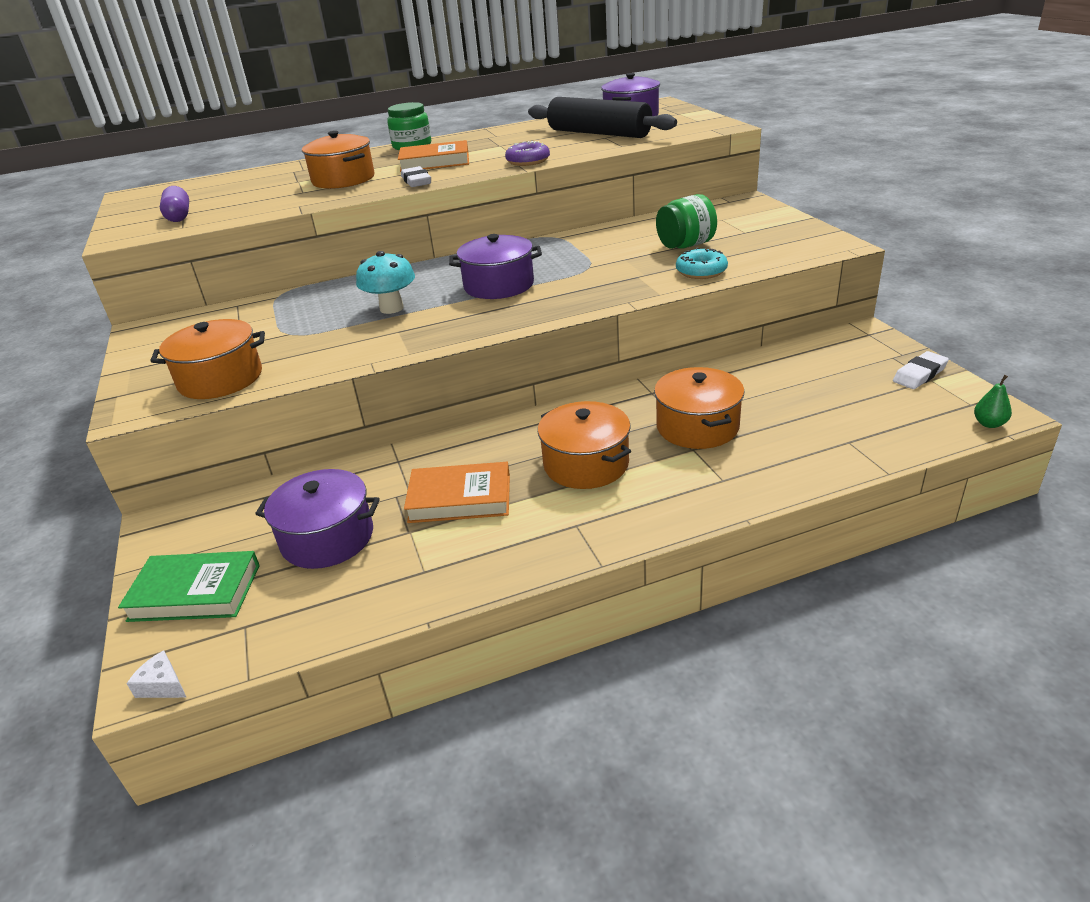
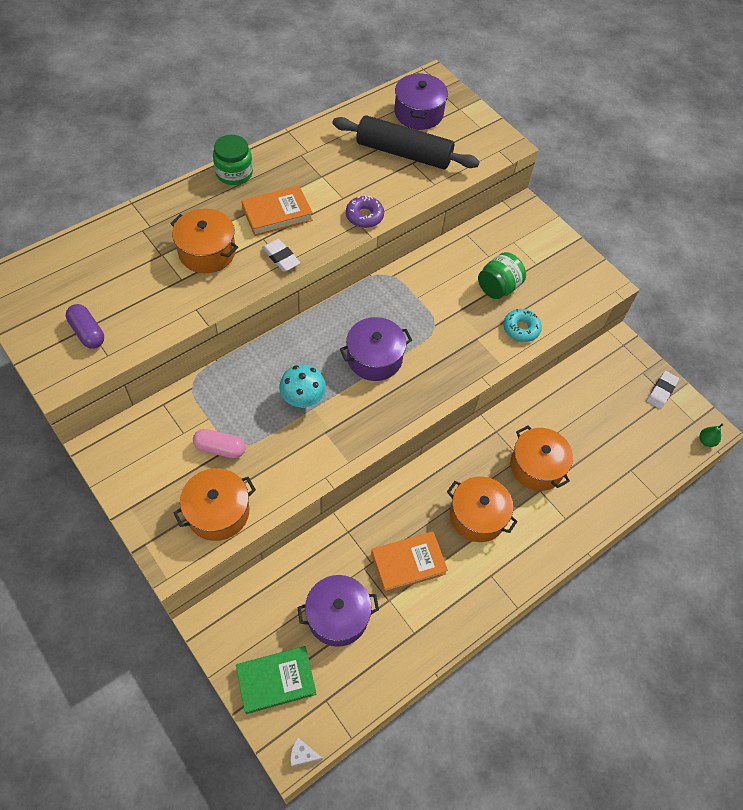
camera: 25 degrees left, 25 degrees up
none -> pink capsule [193,429,246,458]

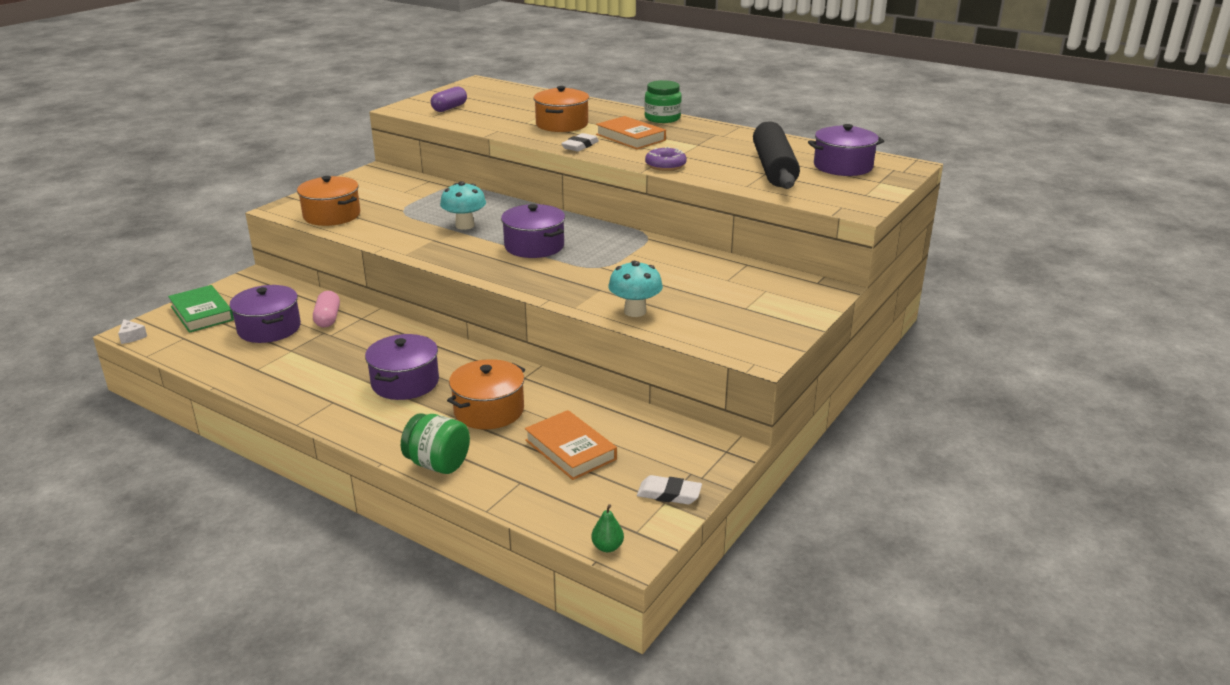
camera: 75 degrees right, 30 degrees down
pink capsule [193,429,246,458] -> pink capsule moved to [313,291,340,328]
white cheese [290,738,323,767] -> white cheese turned 150 degrees clockwise [118,319,147,344]
orange book [371,531,448,593] -> orange book moved to [525,410,617,480]
orange pot [447,476,518,542] -> purple pot [365,334,439,400]
green jar [478,252,526,299] -> green jar moved to [401,413,470,474]
turquoise donut [503,309,542,342] -> turquoise mushroom [608,261,663,317]

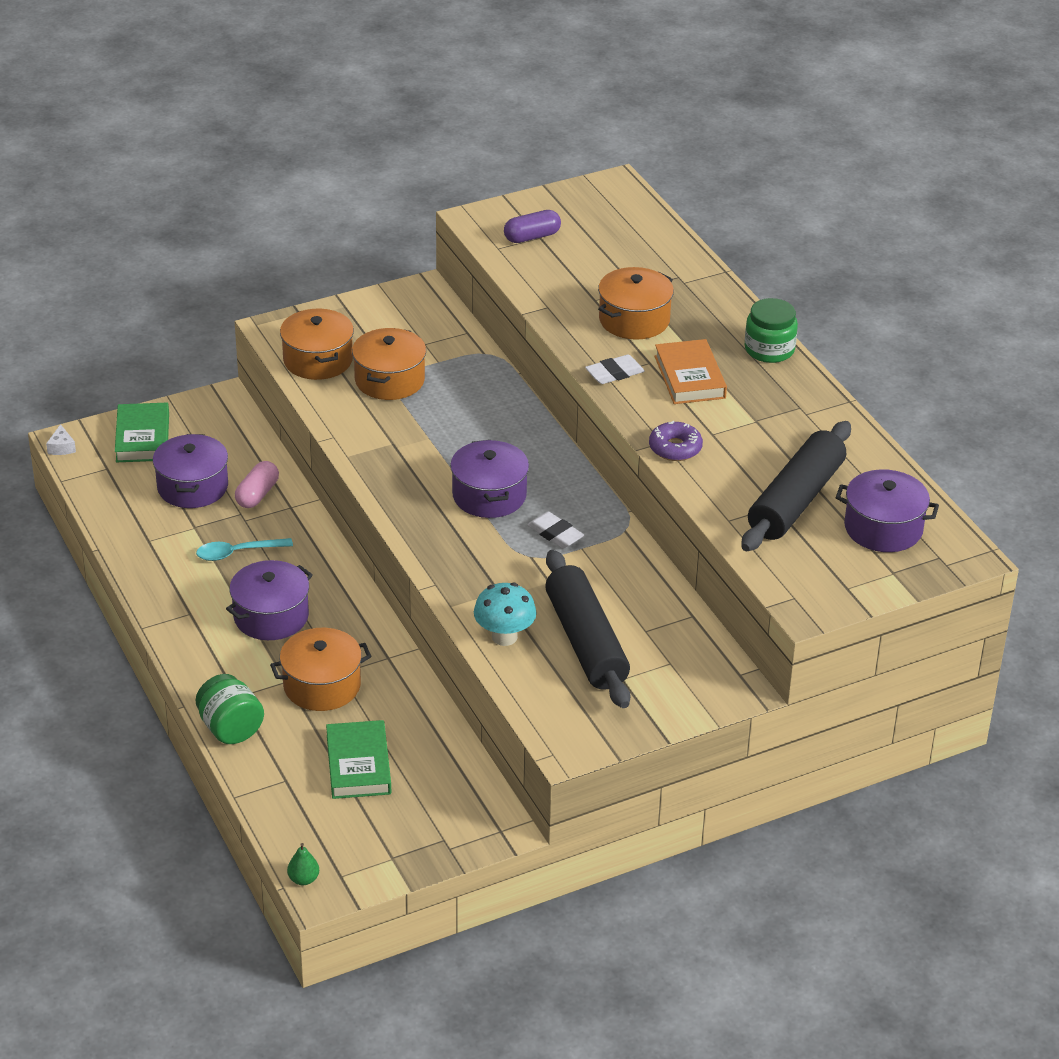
camera: 30 degrees right, 10 degrees up
turquoise mushroom [440,181,486,230] -> none
orange book [525,410,617,480] -> green book [326,720,391,799]
white eraser [637,475,702,504] -> white eraser moved to [527,512,584,549]
none -> turquoise spoon [196,538,293,561]
none -> orange pot [352,328,426,400]
none -> black rolling pin [545,550,630,708]

